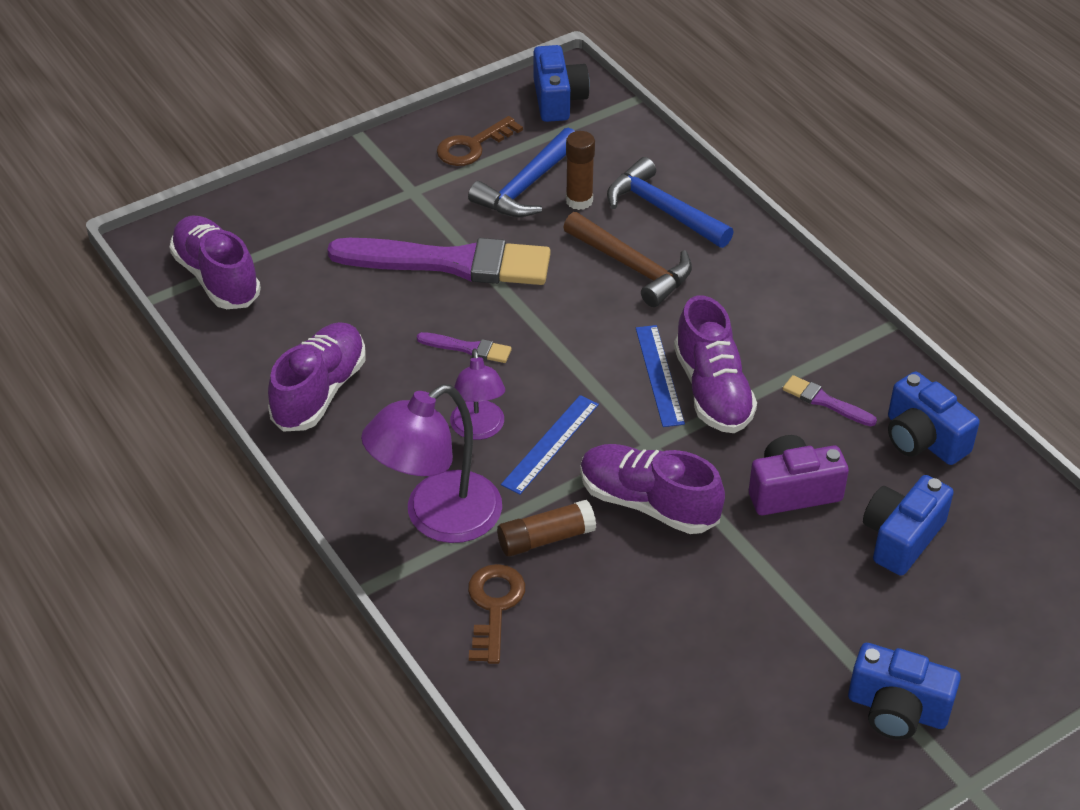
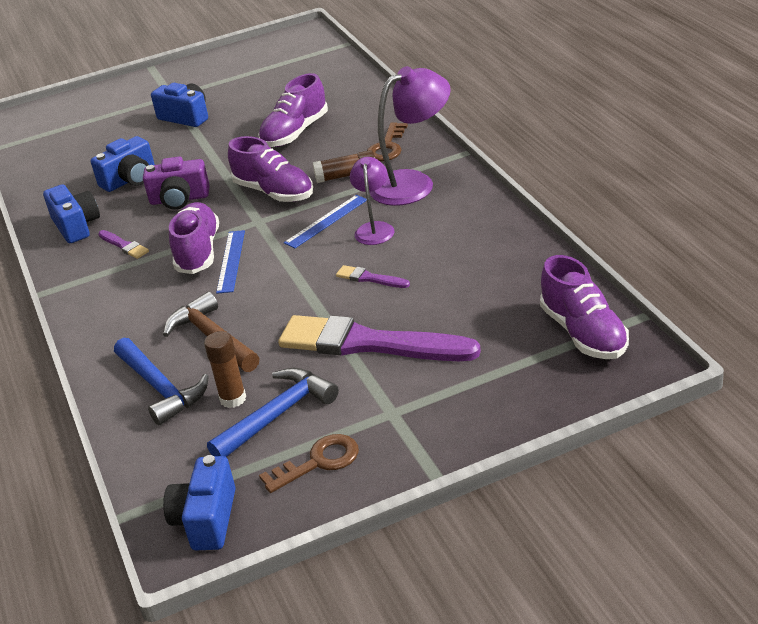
camera: 165 degrees left, 10 degrees down
purple shoe [268,322,365,432] -> purple shoe moved to [258,73,328,147]

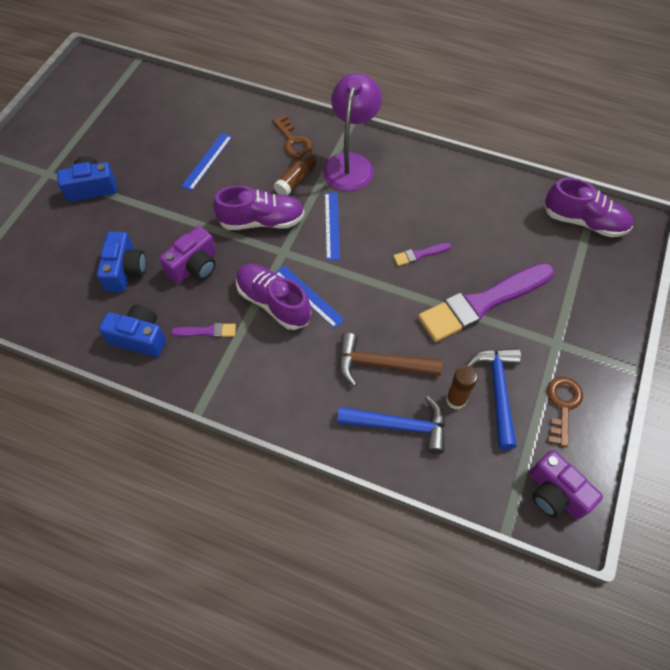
camera: 50 degrees left, 25 degrees up
blue camera [163,455,235,550] -> purple camera [530,450,603,520]
purple shoe [258,73,328,147] -> blue ruler [181,133,232,191]
purple lamp [350,157,395,245] -> none

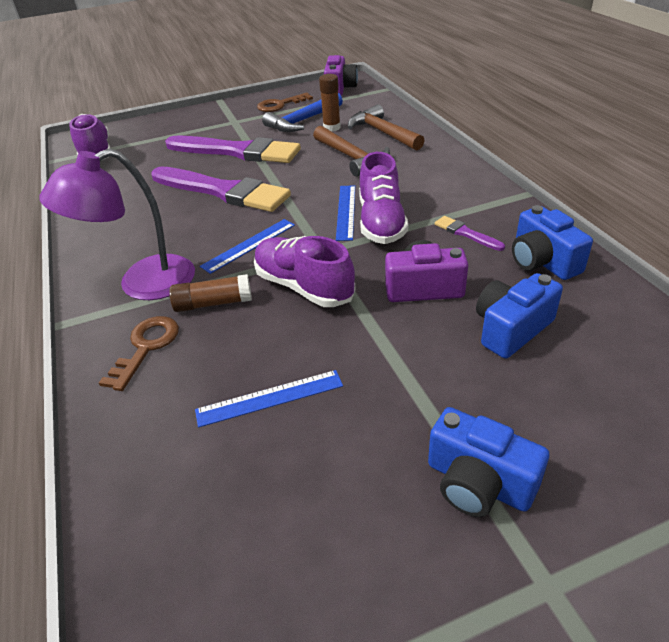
camera: 130 degrees left, 20 degrees down
blue hammer [337,396,445,454] -> brown hammer [348,104,425,151]
purple brush [393,243,452,266] -> purple brush [151,166,291,212], size x2.41

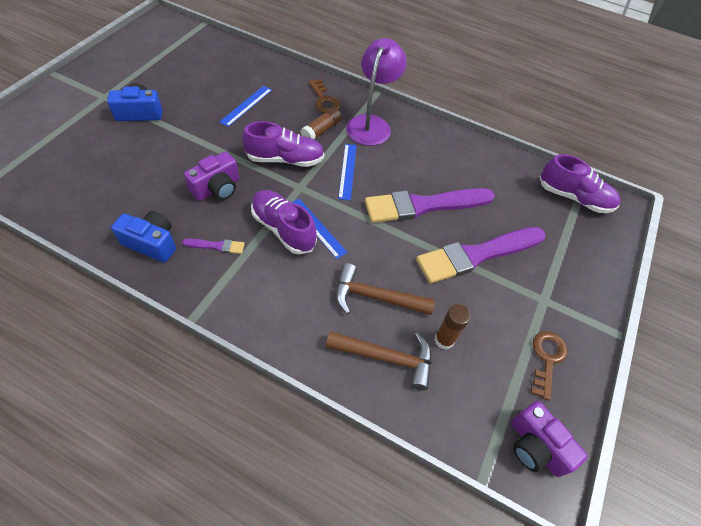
camera: 130 degrees right, 15 degrees up
blue hammer [262,93,343,132] -> none
blue camera [476,273,563,359] -> none

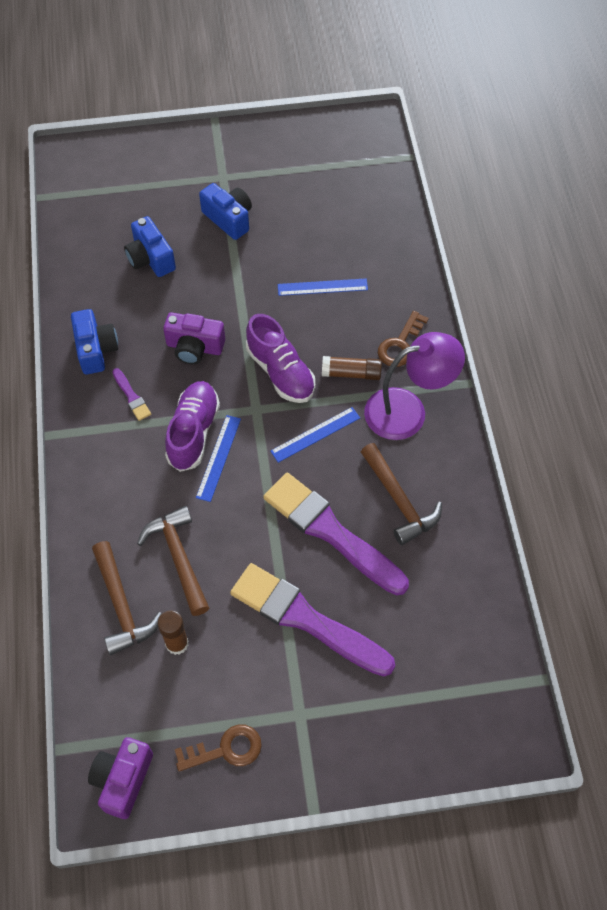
camera: 60 degrees right, 5 degrees up
purple shoe [540,154,621,213] -> none
none -> blue camera [124,216,176,277]
none -> brown hammer [361,443,442,545]

